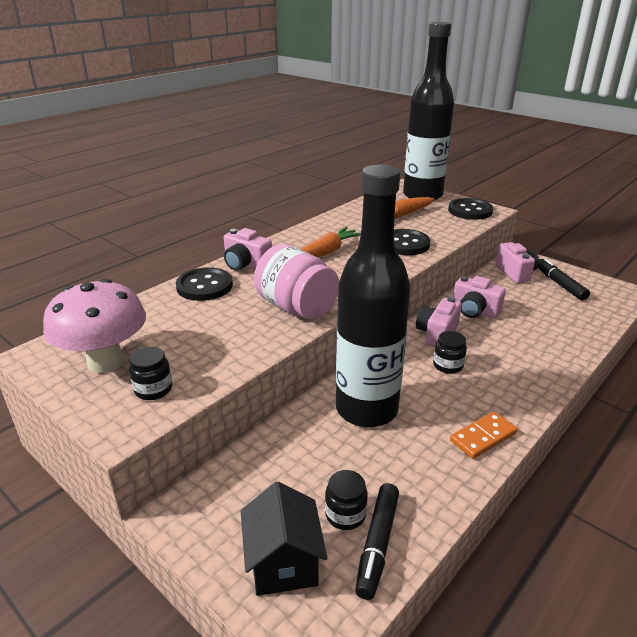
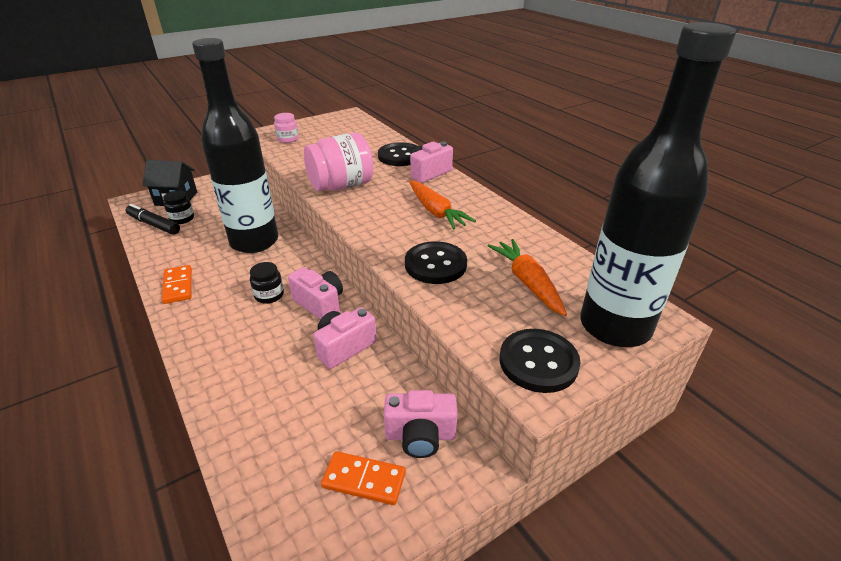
camera: 105 degrees right, 5 degrees up
pink mushroom [43,279,146,373] -> none
black jar [129,347,172,400] -> pink jar [274,113,299,143]
black marker [538,258,590,301] -> orange domino [321,451,406,505]

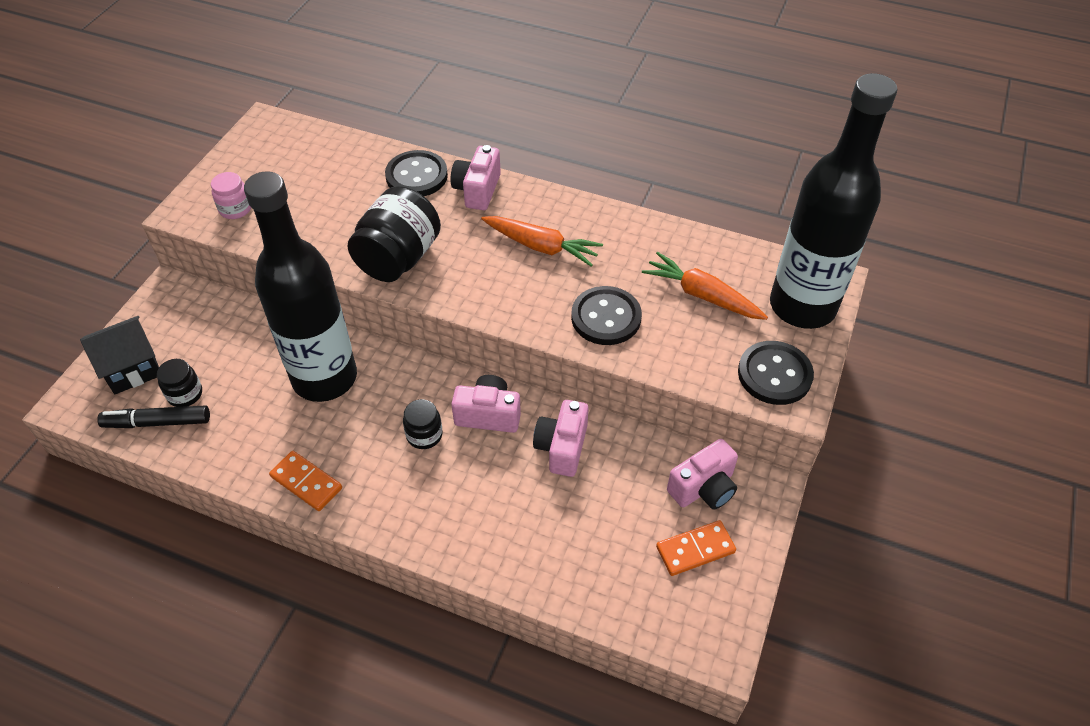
camera: 35 degrees left, 15 degrees up
pink jar [304,132,374,191] -> black jar [347,186,441,282]

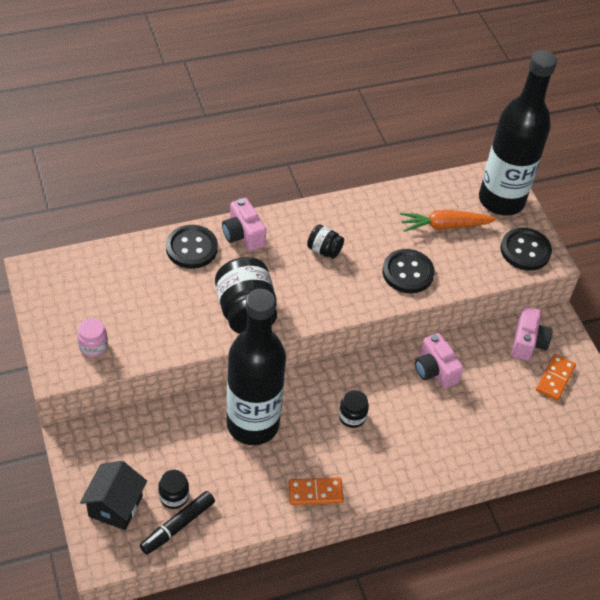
camera: 45 degrees left, 0 degrees up
pink camera [451,375,521,433] -> none
orange carrot [481,216,603,266] -> black jar [307,224,344,259]

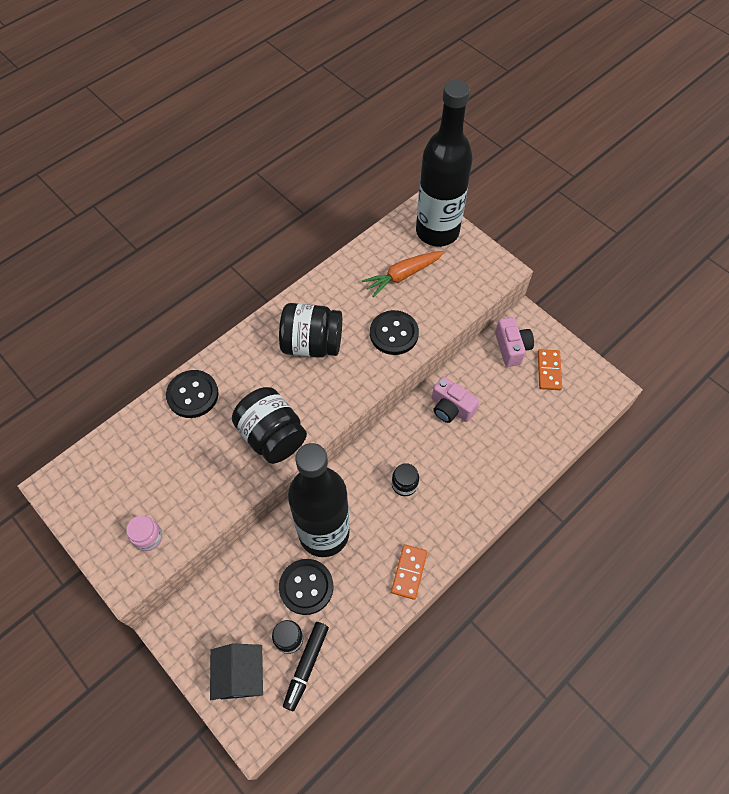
camera: 20 degrees left, 10 degrees up
pink camera [222,198,266,251] -> none
orange domino [289,477,344,505] -> orange domino turned 45 degrees counterclockwise [391,544,427,600]
black jar [307,224,344,259] -> black jar [279,303,342,358], size x1.95
black button [500,228,552,271] -> black button moved to [279,559,333,615]

